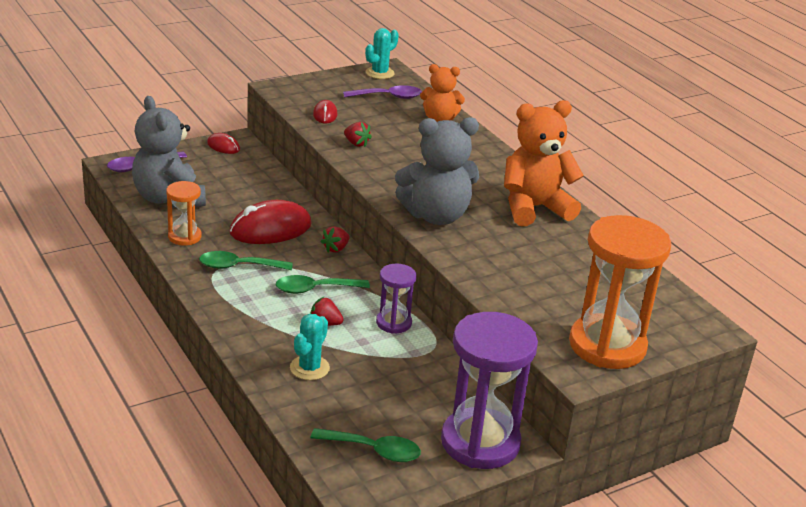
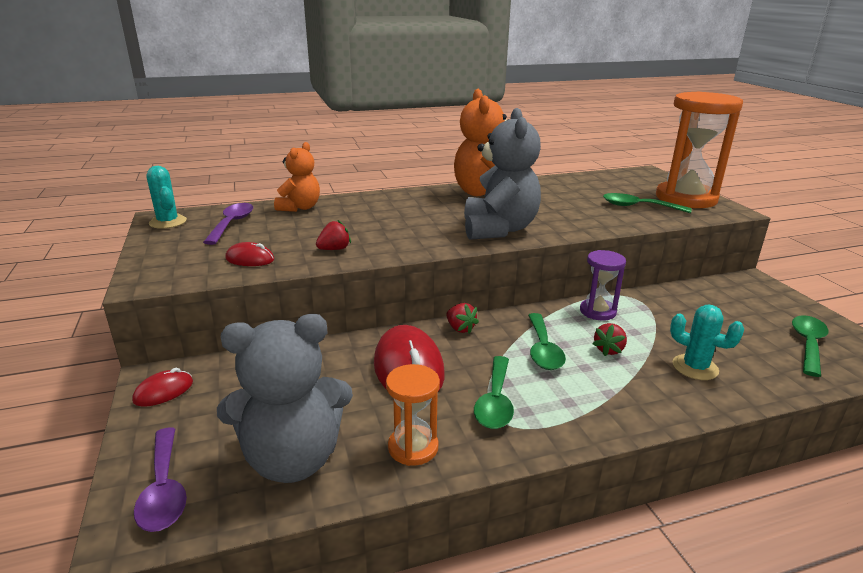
camera: 75 degrees left, 5 degrees down
purple hourglass [441,312,538,469] -> none
none -> green spoon [603,193,692,213]

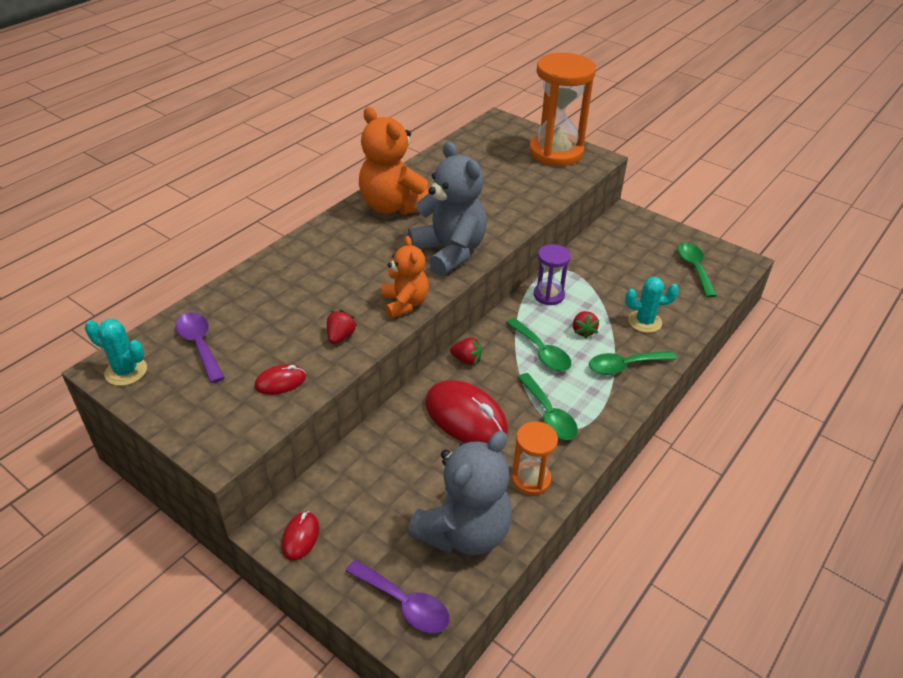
camera: 35 degrees left, 15 degrees up
orange teddy bear [274,142,320,212] -> orange teddy bear moved to [382,236,429,318]
green spoon [603,193,692,213] -> green spoon moved to [589,351,677,375]

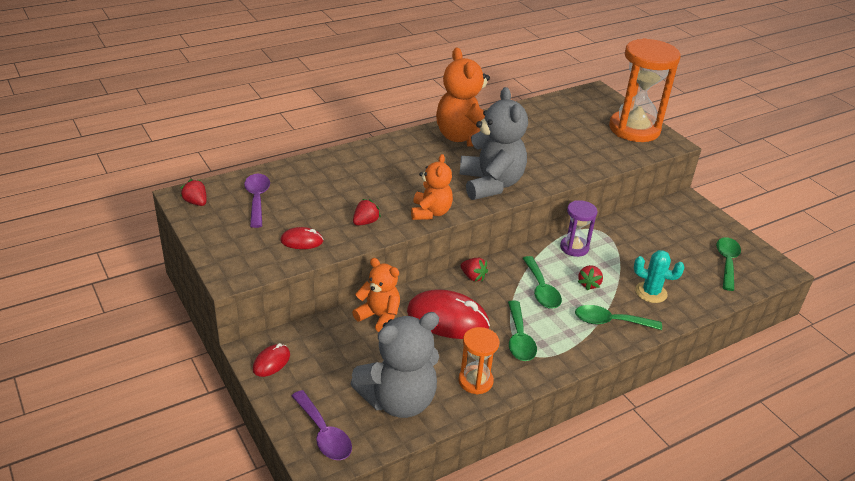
camera: 20 degrees right, 5 degrees down
turquoise cactus [85,319,147,386] -> red strawberry [180,179,207,206]
red mouse [425,380,508,443] -> red mouse turned 45 degrees counterclockwise [407,289,490,339]
none -> orange teddy bear [352,258,400,332]

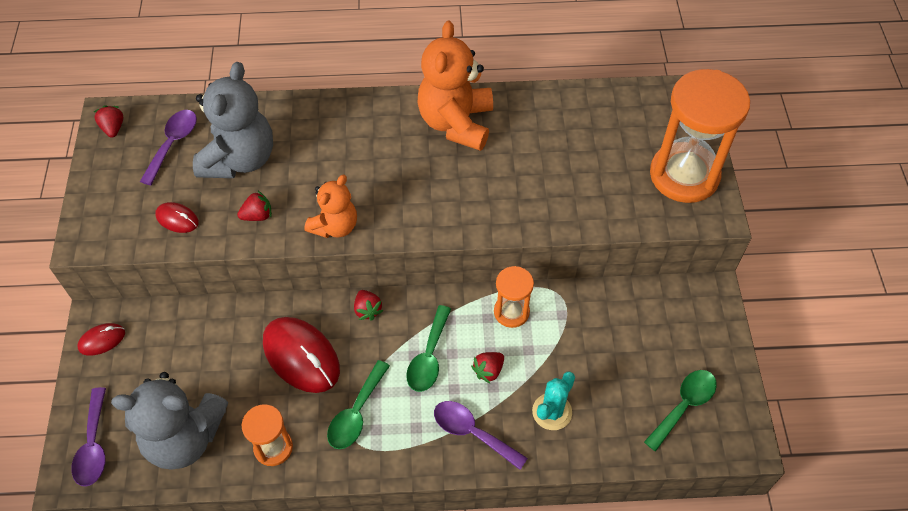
camera: 30 degrees right, 20 degrees up
orange teddy bear [352,258,400,332] -> none
grey teddy bear [459,87,528,200] -> grey teddy bear moved to [193,62,273,178]
purple hourglass [560,200,597,257] -> orange hourglass [494,266,534,328]
green spoon [575,305,662,330] -> purple spoon [434,401,528,470]
turquoise cactus [634,250,685,303] -> turquoise cactus turned 75 degrees clockwise [532,372,575,430]

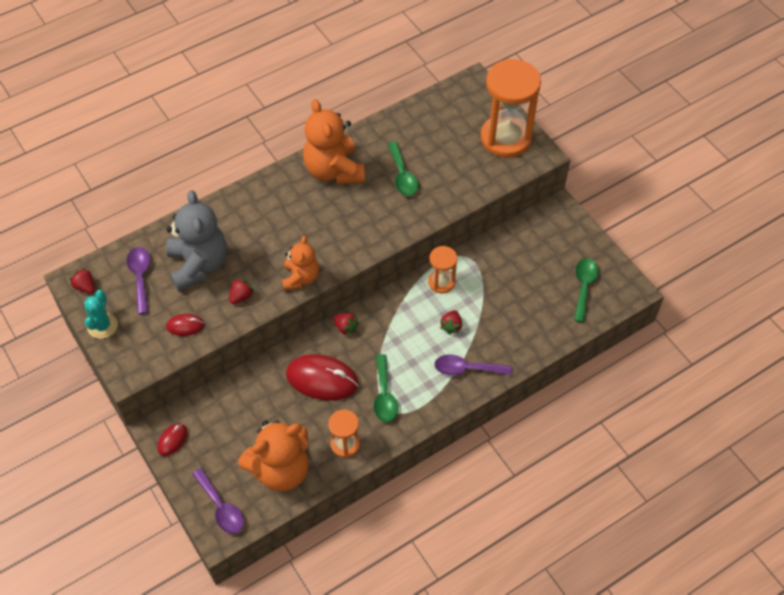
camera: 30 degrees left, 0 degrees up
grey teddy bear [111,372,228,470] -> orange teddy bear [238,420,309,491]
green spoon [406,305,451,392] -> green spoon moved to [388,142,418,196]
turquoise cactus [532,372,575,430] -> turquoise cactus moved to [84,290,118,339]

